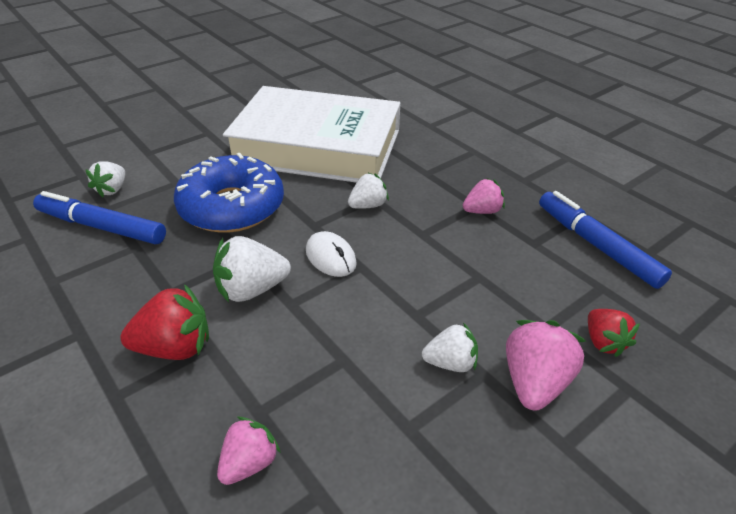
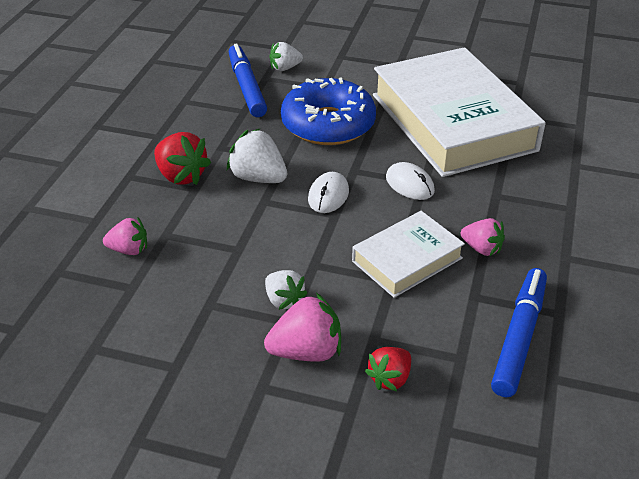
camera: 55 degrees right, 0 degrees up
white strawberry [348,172,389,209] -> white mouse [386,162,435,200]
none -> white book [352,211,465,298]

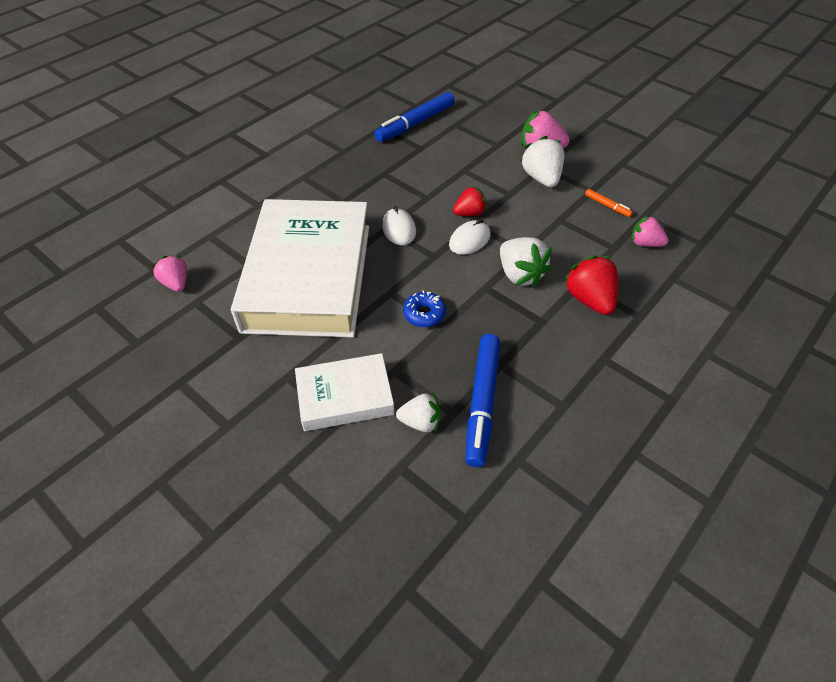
camera: 155 degrees left, 10 degrees up
white strawberry [265,270,308,310] -> white strawberry [520,136,565,187], size x1.54
blue donut [281,77,376,145] -> blue donut [403,290,446,327], size x0.43
white book [352,211,465,298] -> white book moved to [295,353,394,431]
red strawberry [365,347,411,391] -> red strawberry moved to [453,186,487,216]
pink strawberry [461,218,505,256] -> pink strawberry moved to [152,255,187,292]
none -> orange marker [585,189,633,217]

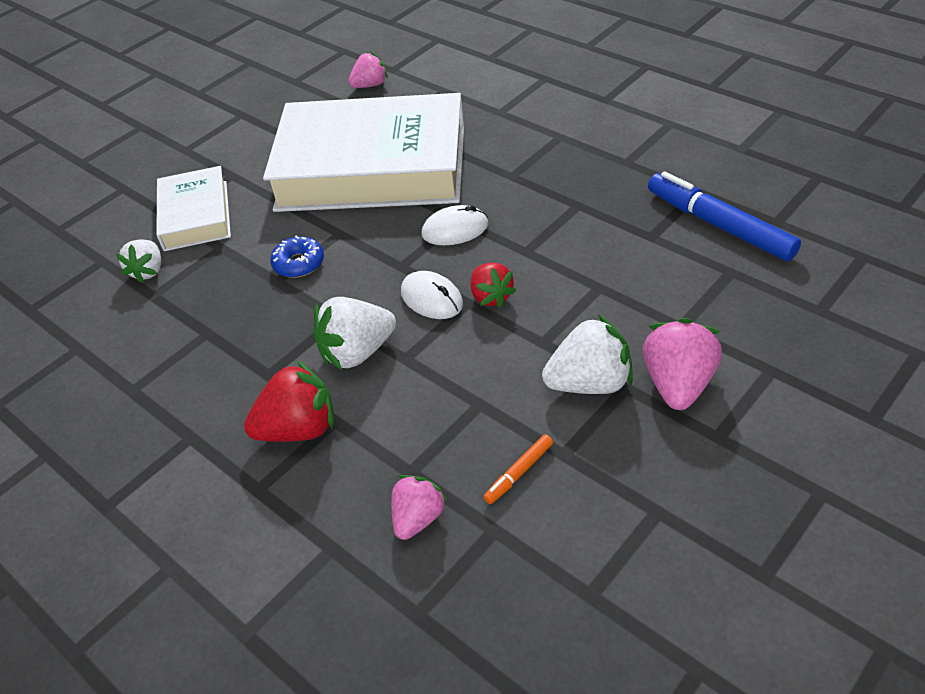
camera: 95 degrees right, 5 degrees down
blue marker [465,334,500,467] -> none

